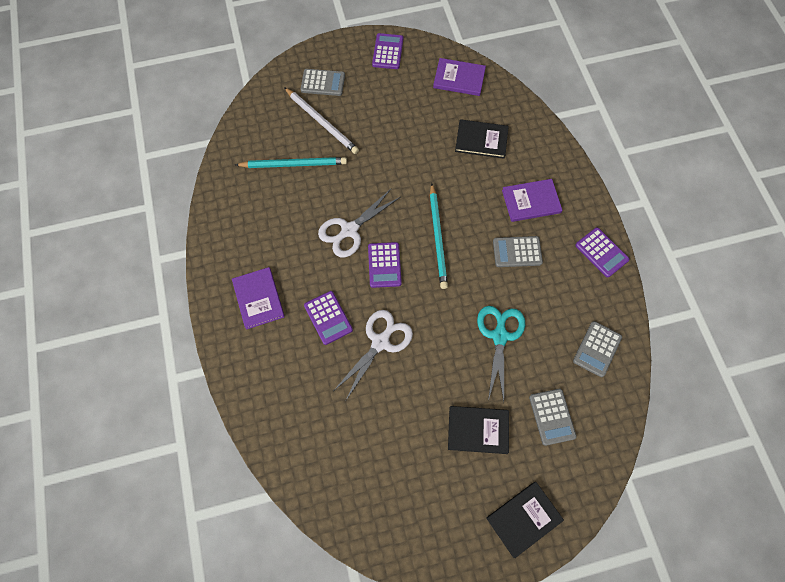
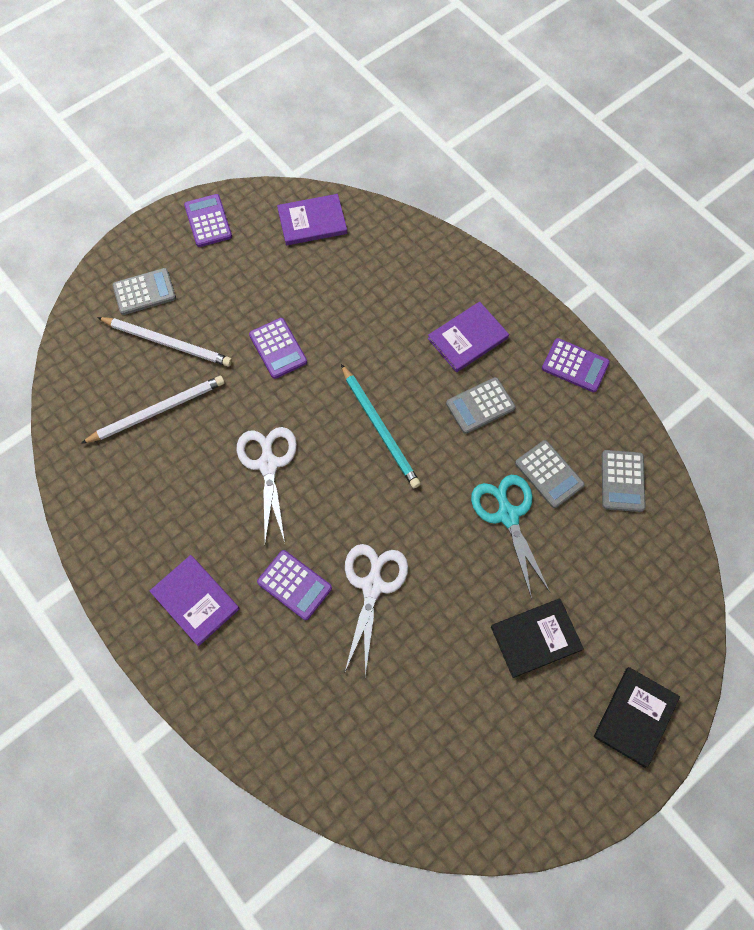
camera: 25 degrees left, 0 degrees up
turquoise pencil [235,157,347,168] -> white pencil [81,376,225,444]
white scissors [318,188,400,257] -> white scissors turned 150 degrees clockwise [237,427,297,543]
purple calculator [368,242,402,288] -> purple calculator moved to [249,318,307,379]
black book [455,119,509,159] -> none
grey calculator [529,389,577,446] -> grey calculator moved to [515,440,585,508]

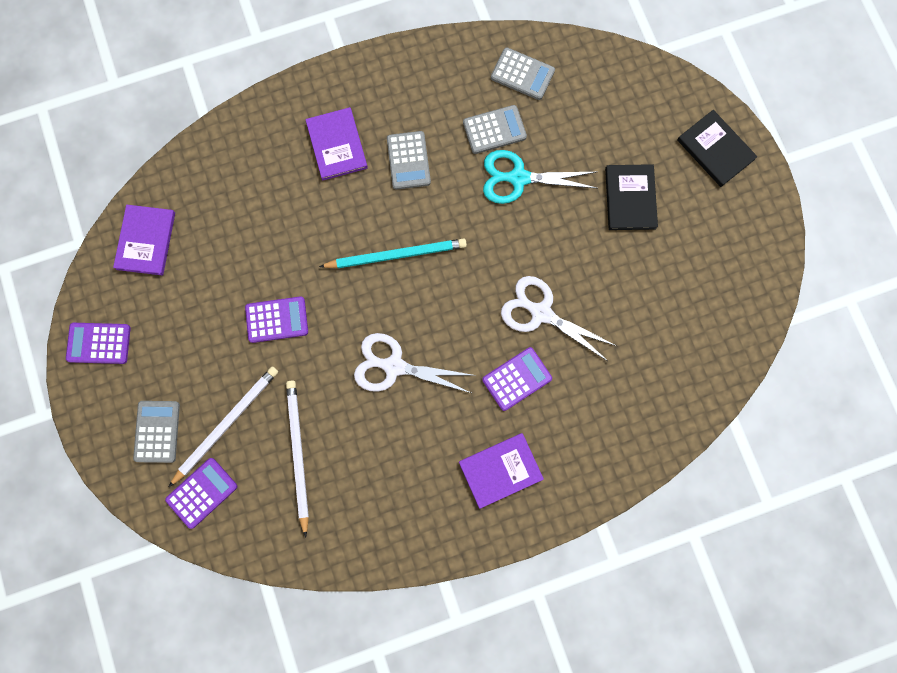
camera: 70 degrees left, 10 degrees up
purple calculator [542,338,610,392] -> purple calculator moved to [165,458,237,529]

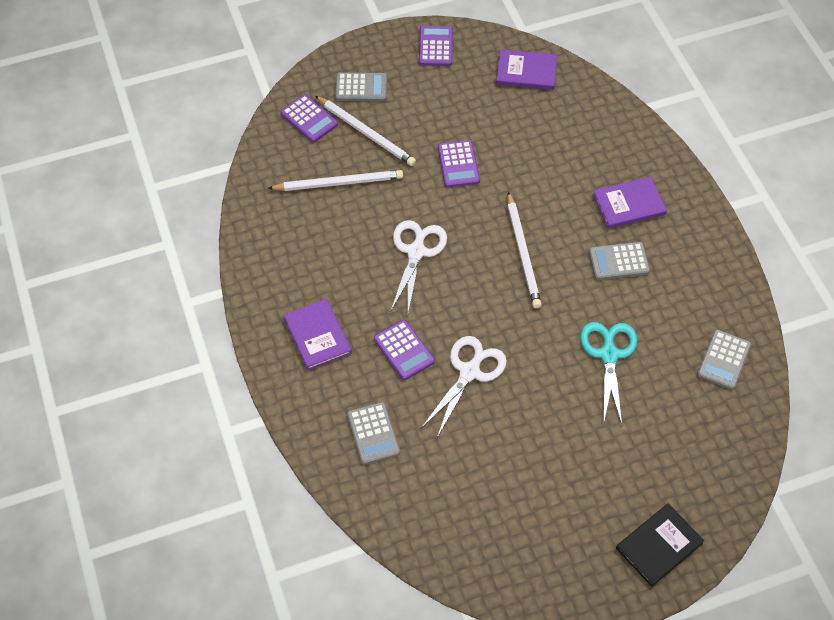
camera: 90 degrees right, 20 degrees down
turquoise pencil [319,239,467,268] -> white pencil [507,192,542,308]
grey calculator [463,105,527,154] -> grey calculator moved to [347,402,400,465]
black book [605,164,658,230] -> none

